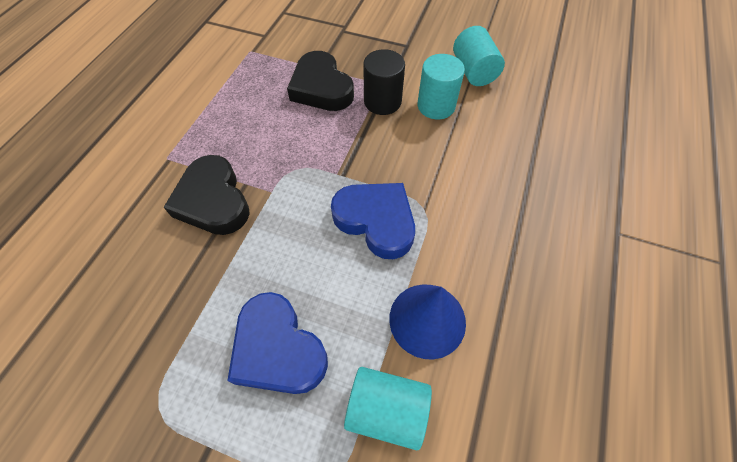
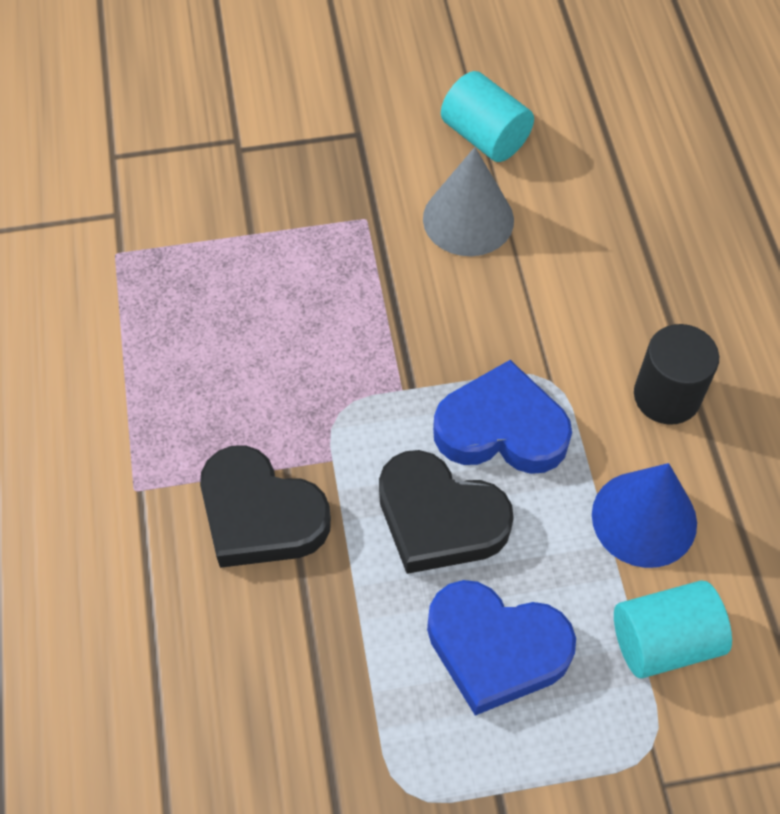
camera: 30 degrees left, 0 degrees up
black heart [287,51,354,111] -> black heart moved to [379,450,514,574]
black cylinder [363,49,405,115] -> black cylinder moved to [634,324,719,425]
turquoise cylinder [418,54,465,120] -> grey cone [423,147,514,256]

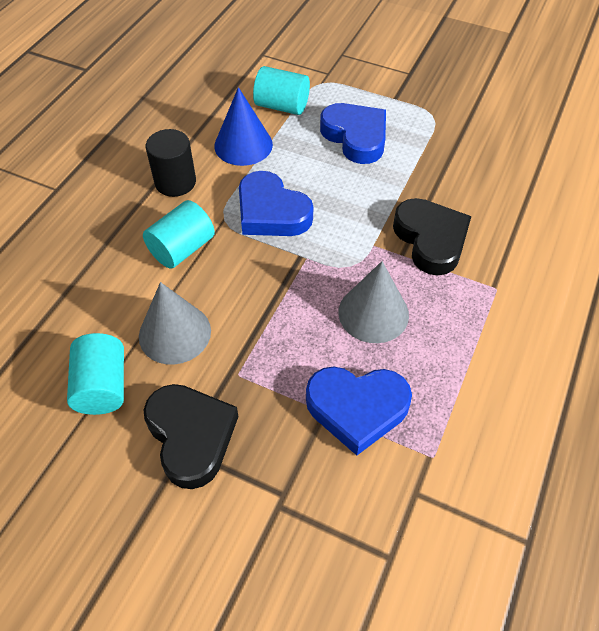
camera: 145 degrees left, 5 degrees down
black heart [379,450,514,574] -> black heart moved to [144,384,238,489]
none -> turquoise cylinder [143,200,215,269]
none -> blue heart [306,366,412,455]
none -> grey cone [338,261,409,343]

